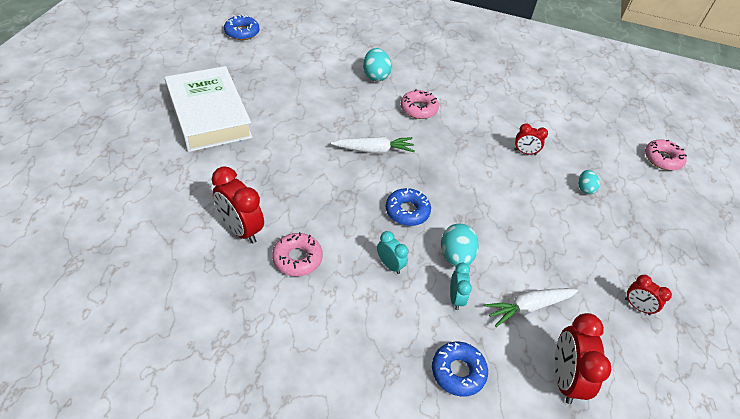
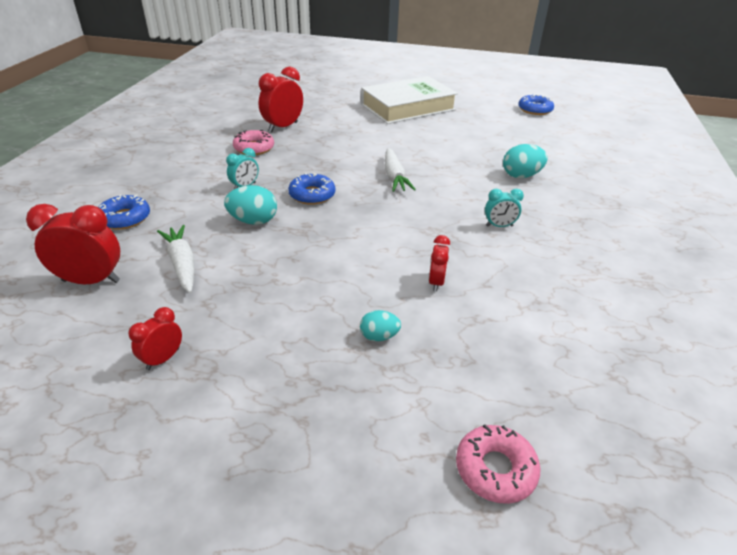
camera: 90 degrees right, 10 degrees down
pink donut [401,90,439,119] -> none
turquoise clock [450,263,472,310] -> turquoise clock moved to [485,189,524,227]

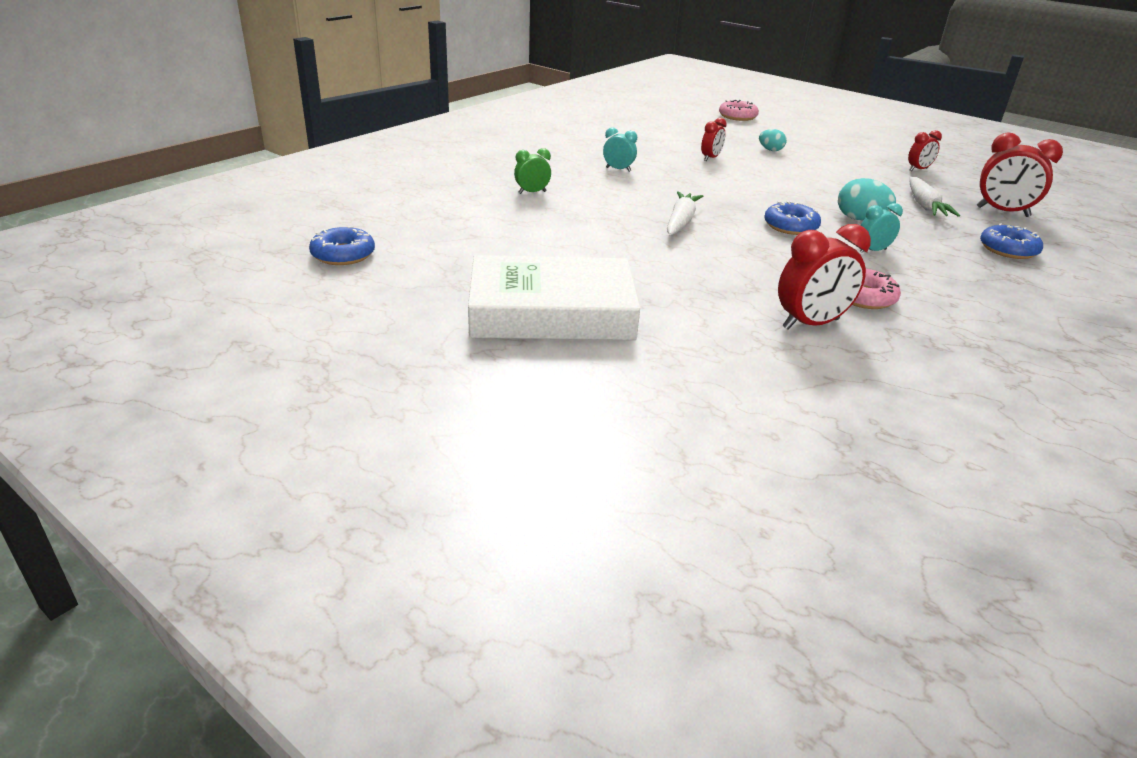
camera: 155 degrees left, 5 degrees down
turquoise egg [503,144,548,178] -> green clock [514,148,551,194]

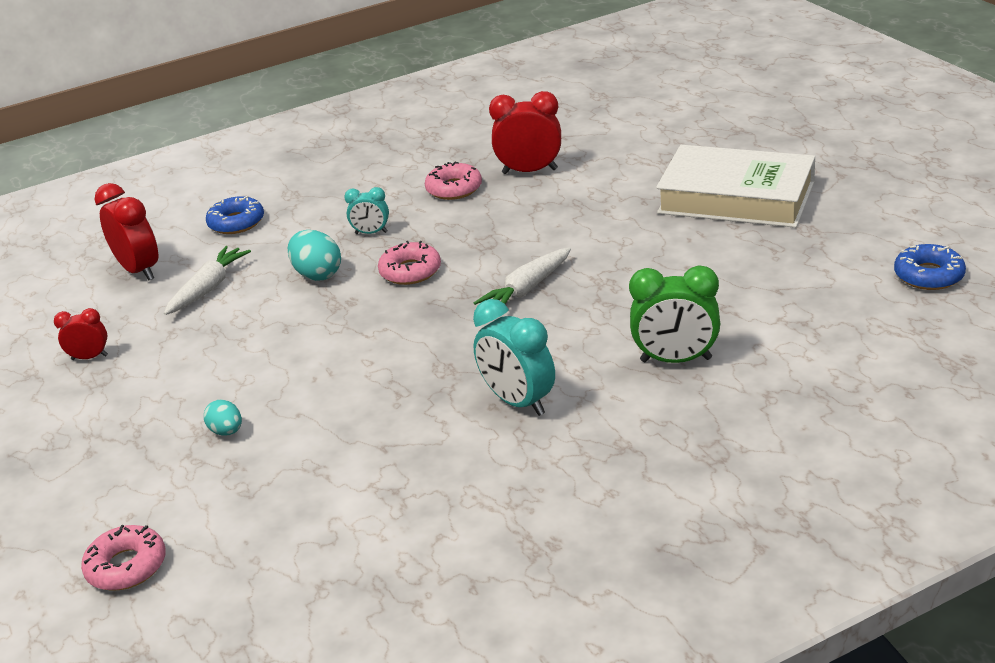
camera: 150 degrees left, 0 degrees up
green clock [514,148,551,194] -> green clock [629,266,720,363], size x1.76
turquoise clock [603,127,637,172] -> turquoise clock [473,299,555,416], size x1.76
red clock [701,118,727,161] -> none
blue donut [764,201,821,235] -> pink donut [378,241,441,285]

